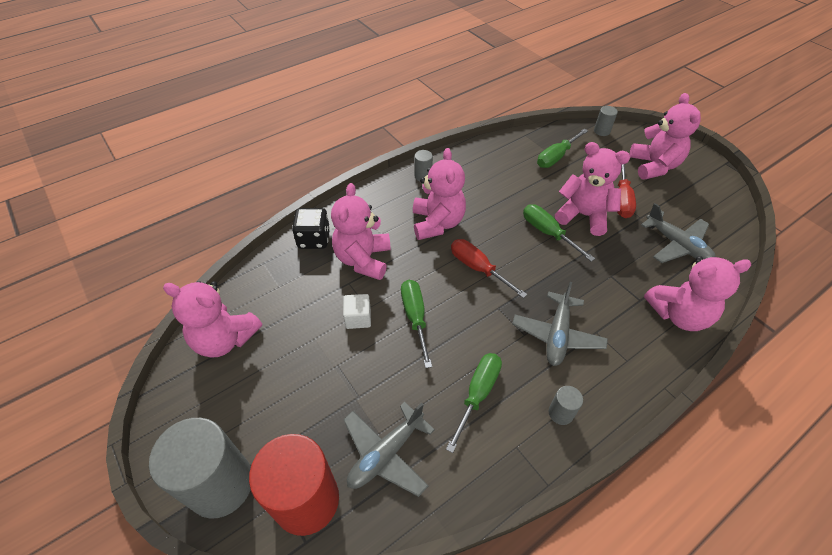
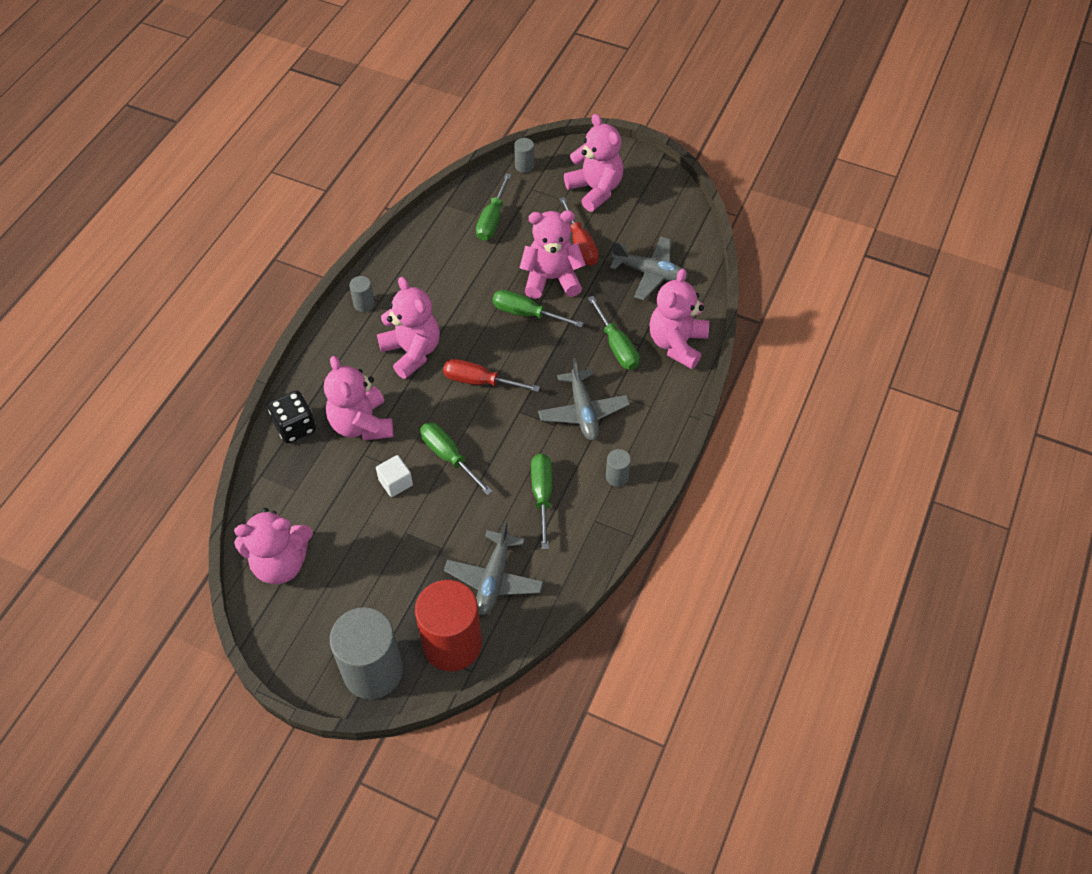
camera: 30 degrees left, 5 degrees up
pink teddy bear [644,256,751,331] -> pink teddy bear turned 150 degrees clockwise [649,268,709,369]
none -> green screwdriver [588,296,640,370]

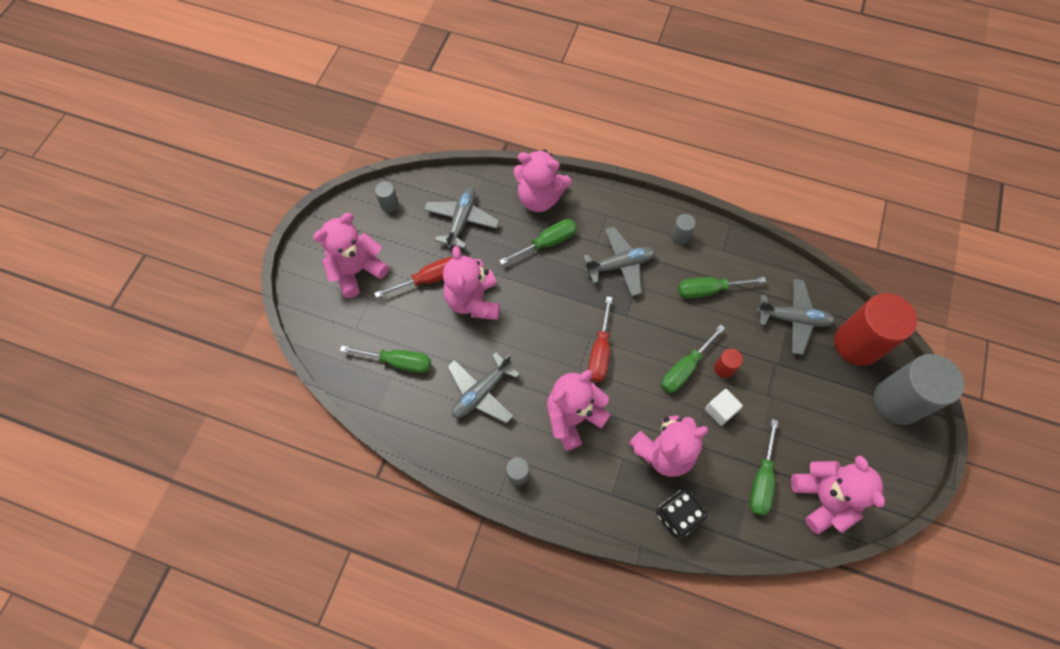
camera: 95 degrees left, 10 degrees up
green screwdriver [493,290,584,328] -> green screwdriver moved to [749,419,778,516]
grey cylinder [514,138,534,173] -> grey cylinder moved to [375,181,399,212]
none -> grey plane [447,352,520,424]
none -> red cylinder [714,349,743,378]

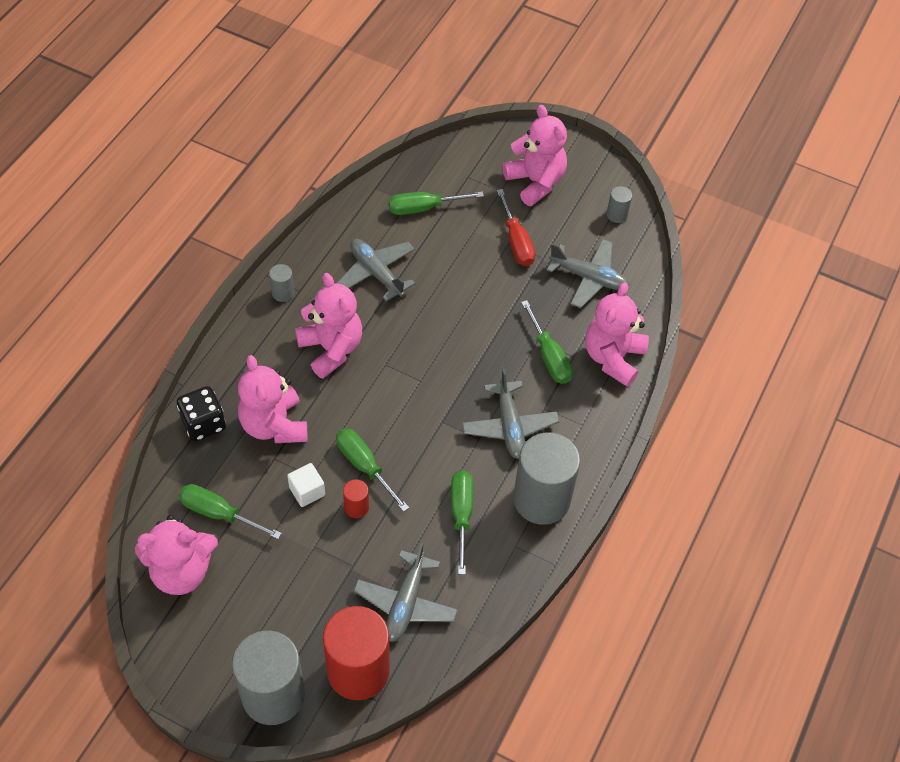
camera: 95 degrees right, 10 degrees down
green screwdriver [340,345,431,373] -> green screwdriver turned 60 degrees clockwise [389,191,484,215]
pink teddy bear [443,246,500,320] -> none
red screwdriver [588,296,612,382] -> none
grey cylinder [671,214,696,245] -> grey cylinder [513,432,580,525], size x2.34

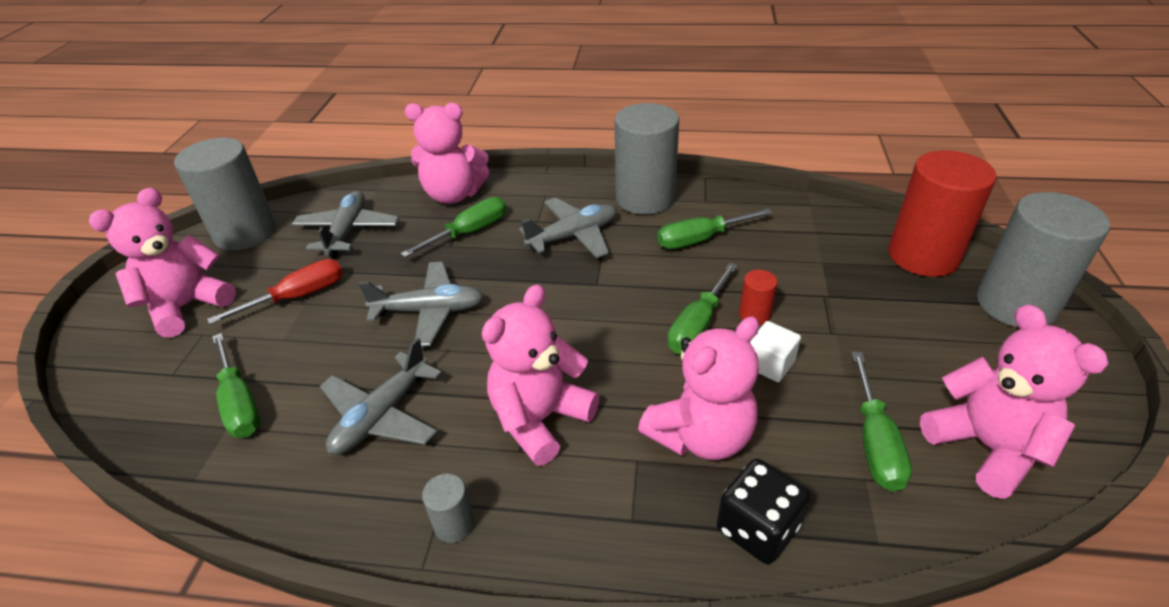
camera: 105 degrees left, 15 degrees down
grey plane [354,543,458,642] -> grey plane moved to [359,262,484,347]
grey cylinder [607,186,632,223] -> grey cylinder [174,138,276,251], size x2.34

